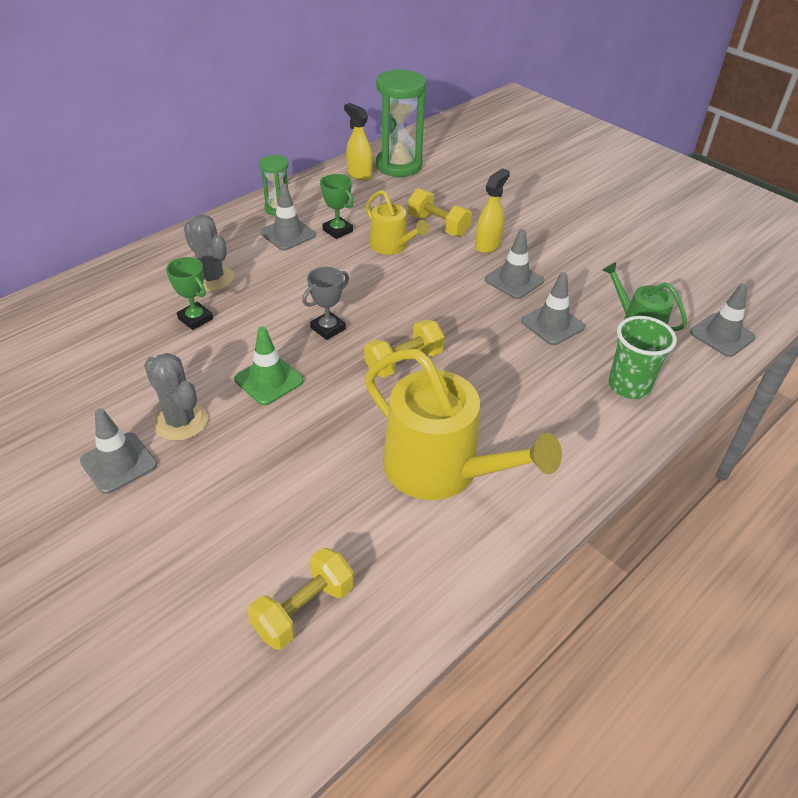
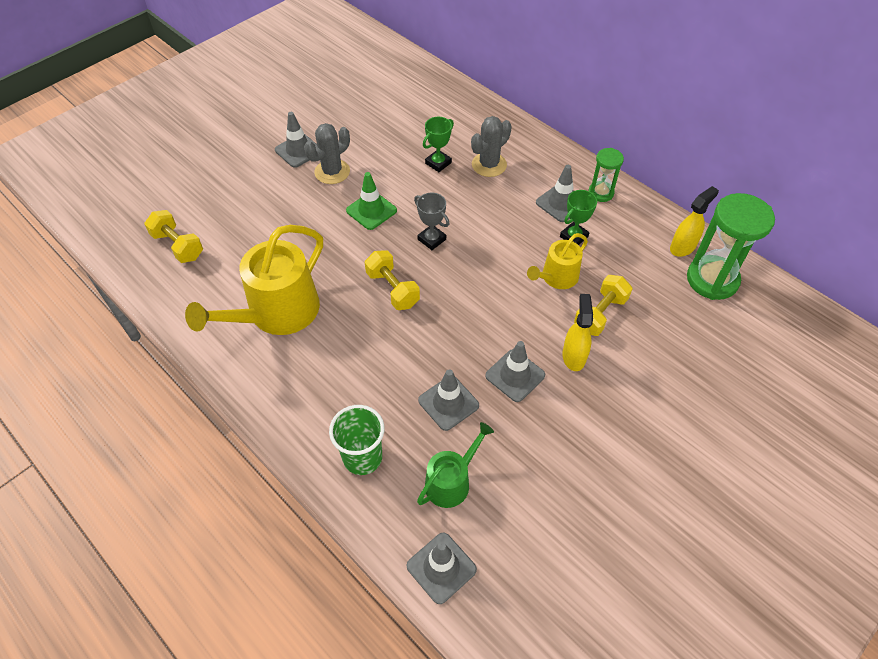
camera: 90 degrees right, 10 degrees up
yellow spray bottle [475,168,510,253] -> yellow spray bottle turned 120 degrees counterclockwise [562,294,593,371]

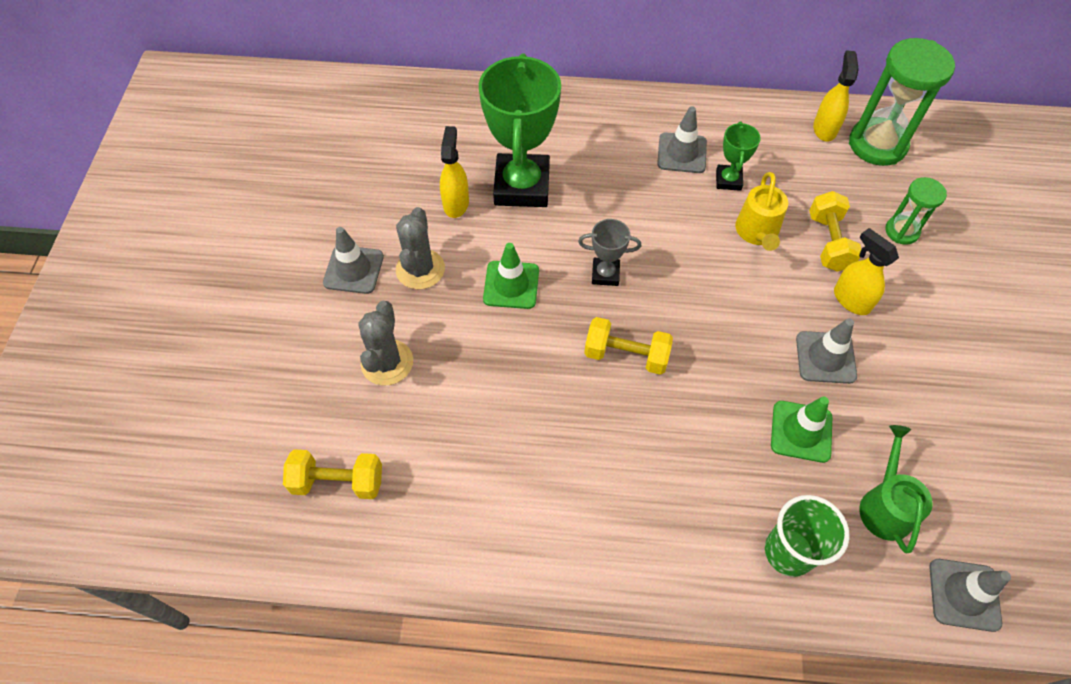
camera: 40 degrees left, 5 degrees up
yellow watering can [185,225,323,335] -> none
grey traffic cone [418,369,479,431] -> green traffic cone [771,396,832,463]
green trophy [423,117,454,172] -> green trophy [479,54,561,207], size x2.12
grey cactus [471,116,512,177] -> grey cactus moved to [358,301,413,385]
green hourglass [588,148,624,202] -> green hourglass moved to [885,177,947,245]
none -> yellow spray bottle [440,126,469,218]

